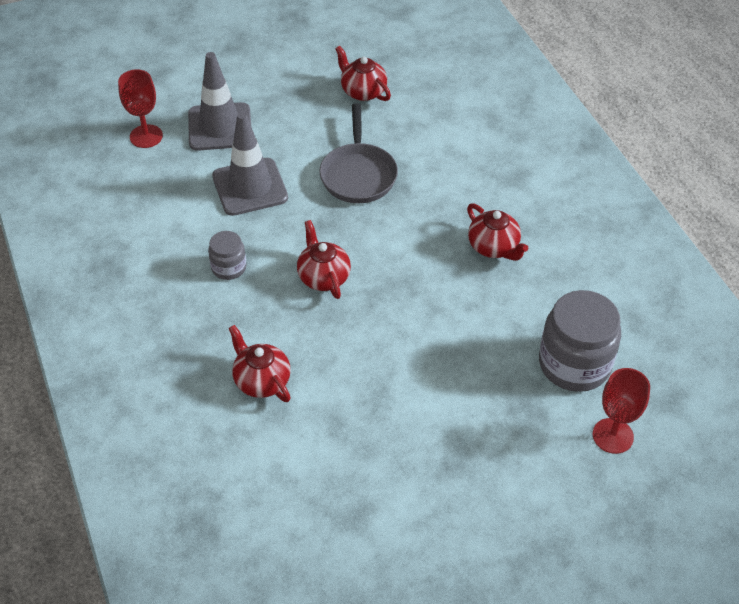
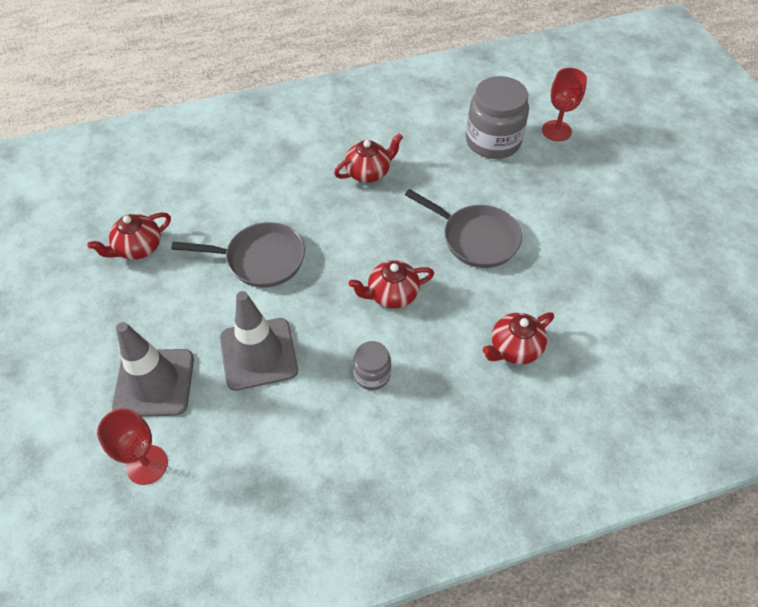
camera: 85 degrees left, 5 degrees up
none -> grey pan [405,189,522,268]

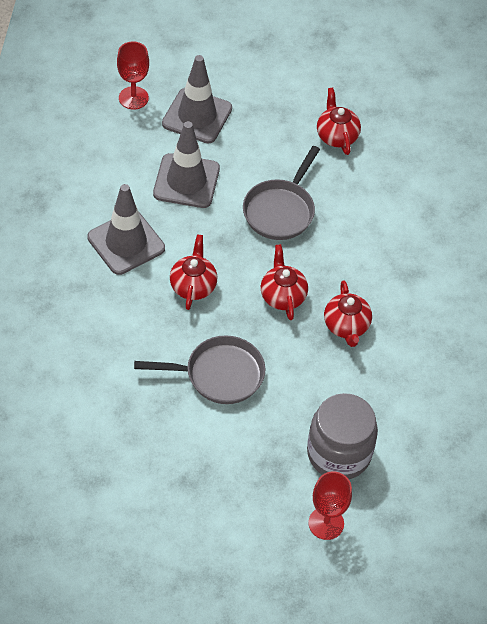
camera: 110 degrees right, 0 degrees up
grey jar [353,341,391,390] -> grey traffic cone [88,184,165,275]
grey pan [405,189,522,268] -> grey pan turned 150 degrees counterclockwise [134,335,265,404]
red teapot [483,312,554,364] -> red teapot moved to [261,244,308,320]

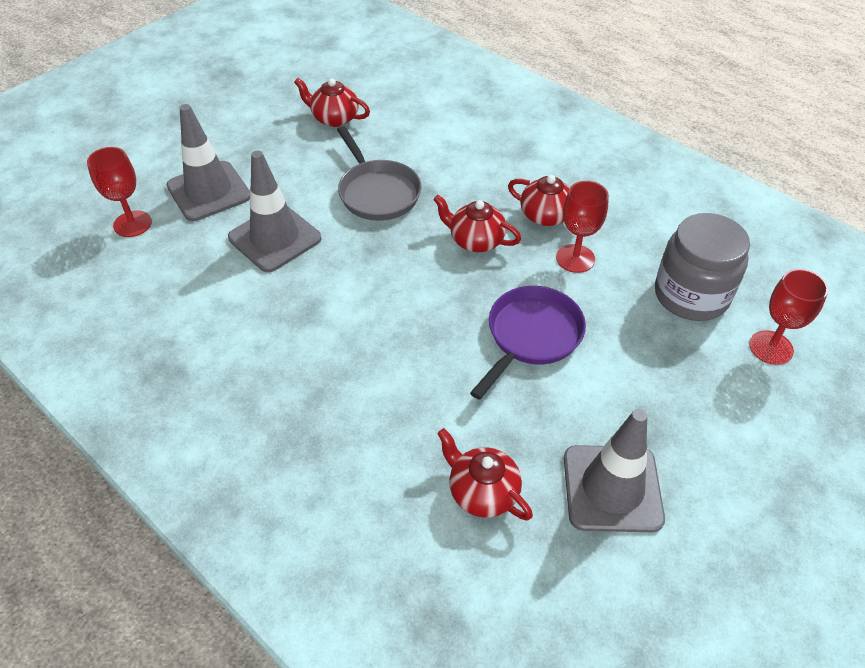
camera: 50 degrees left, 5 degrees down
grey traffic cone [88,184,165,275] -> grey traffic cone moved to [564,409,665,532]
grey pan [134,335,265,404] -> purple pan [470,286,586,400]
red teapot [170,234,217,310] -> red teapot moved to [437,428,533,521]
none -> red goblet [556,181,609,273]

